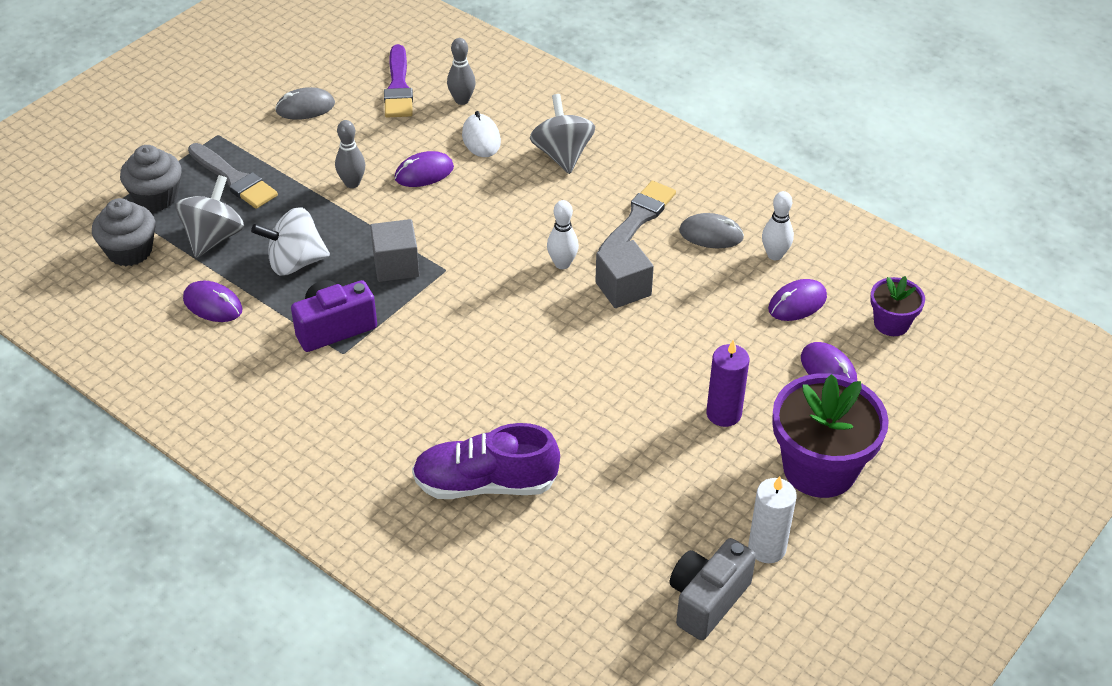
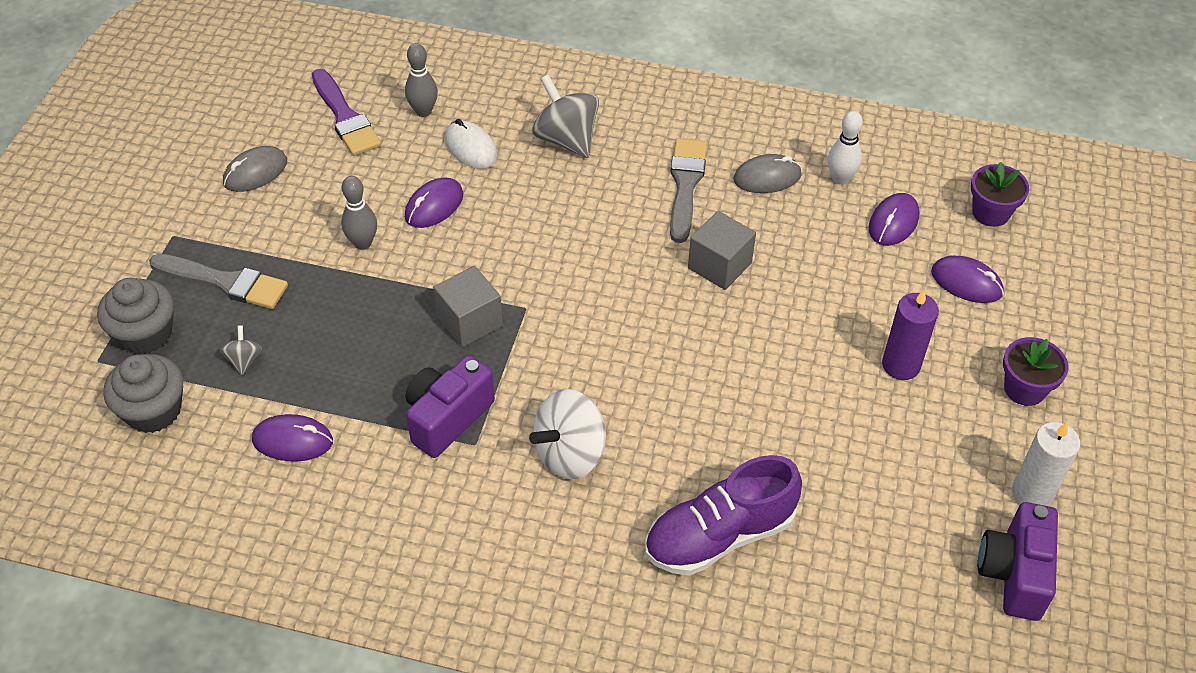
camera: 25 degrees left, 5 degrees up
grey spinning top [175,175,244,258] -> grey spinning top [220,325,262,375], size x0.48
white spinning top [251,207,330,275] -> white spinning top moved to [529,389,606,479]
white bowling pin [547,200,579,269] -> none
grey camera [670,538,756,640] -> purple camera [978,502,1058,621]
purple flower pot [772,373,889,498] -> purple flower pot [1003,337,1068,406], size x0.52

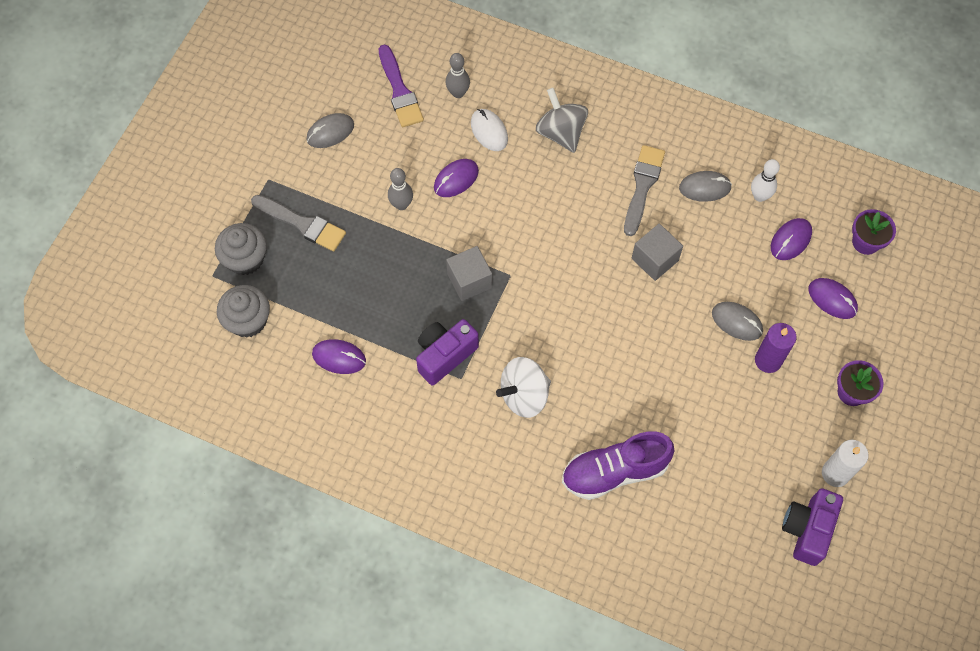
camera: 10 degrees right, 15 degrees up
grey spinning top [220,325,262,375] -> none
none -> grey mouse [712,302,763,341]

